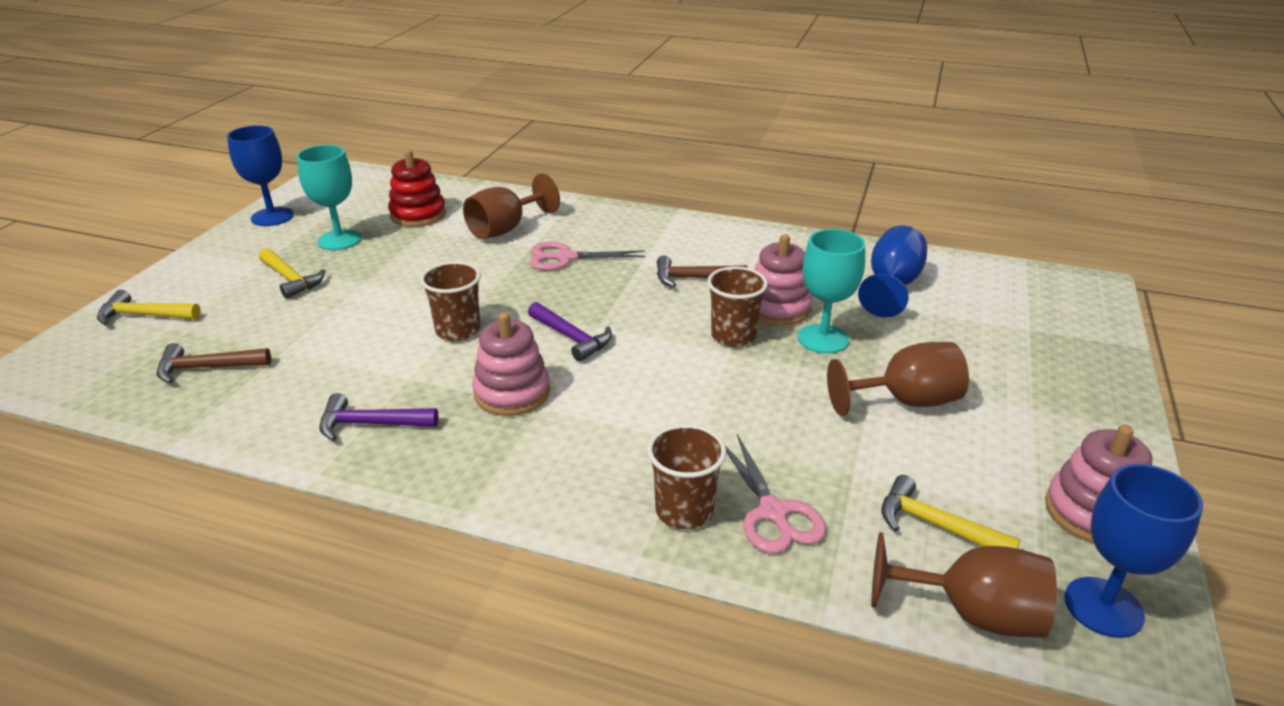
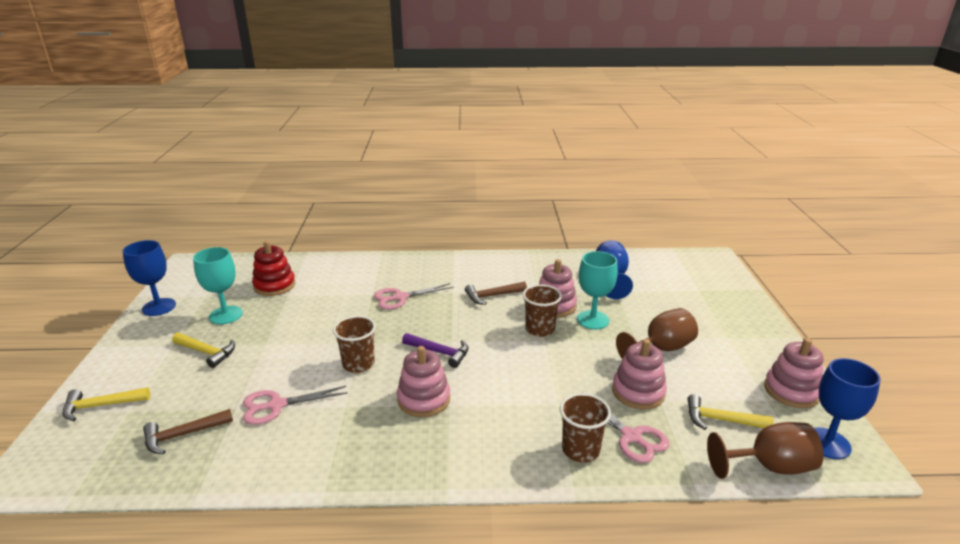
camera: 20 degrees left, 5 degrees down
purple hammer [319,393,438,441] -> none
brown goblet [463,173,560,239] -> none
none -> pink scissors [243,386,348,425]
none -> pink stacking toy [612,339,667,410]

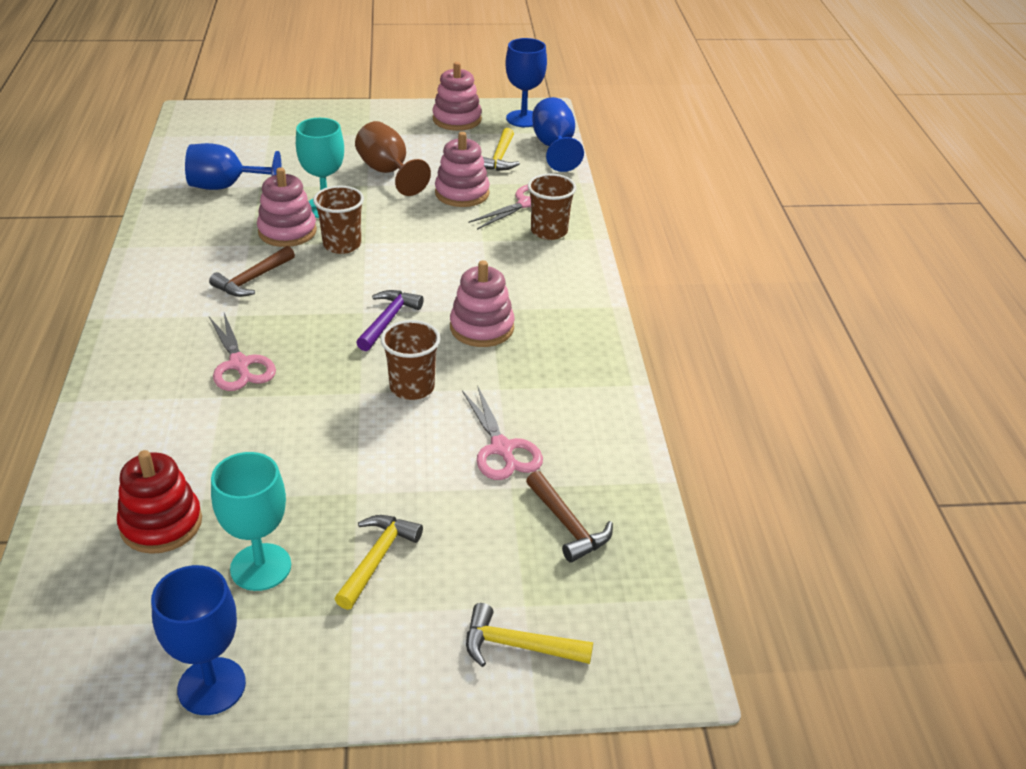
camera: 95 degrees left, 10 degrees up
yellow hammer [62,387,150,421] -> yellow hammer turned 120 degrees clockwise [466,603,593,667]
brown hammer [465,282,527,305] -> brown hammer turned 60 degrees clockwise [209,246,295,297]
brown goblet [707,422,824,479] -> blue goblet [532,97,584,172]

